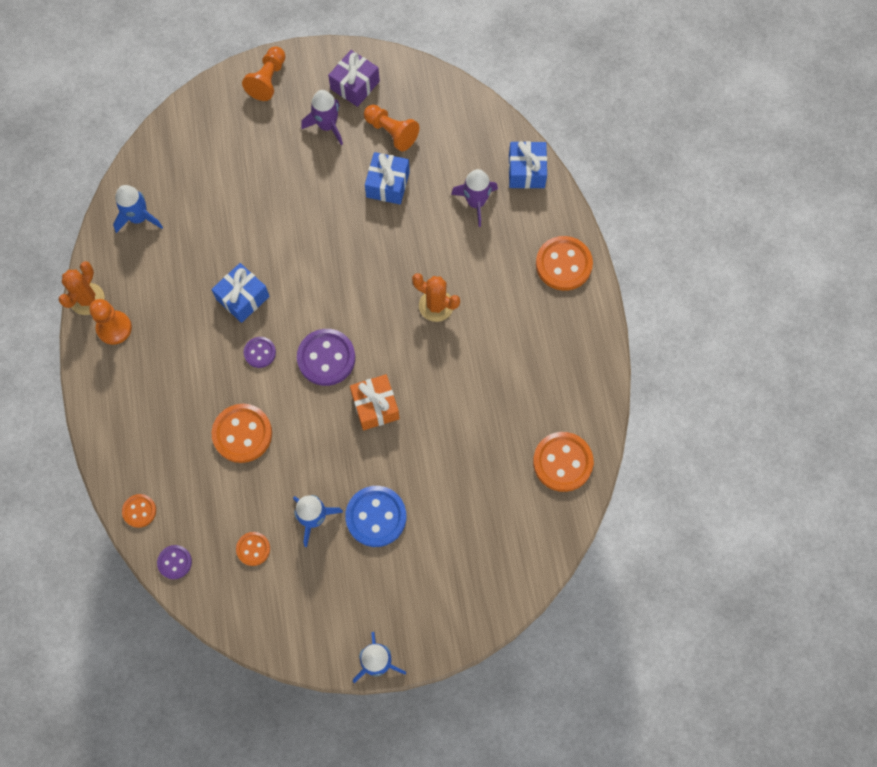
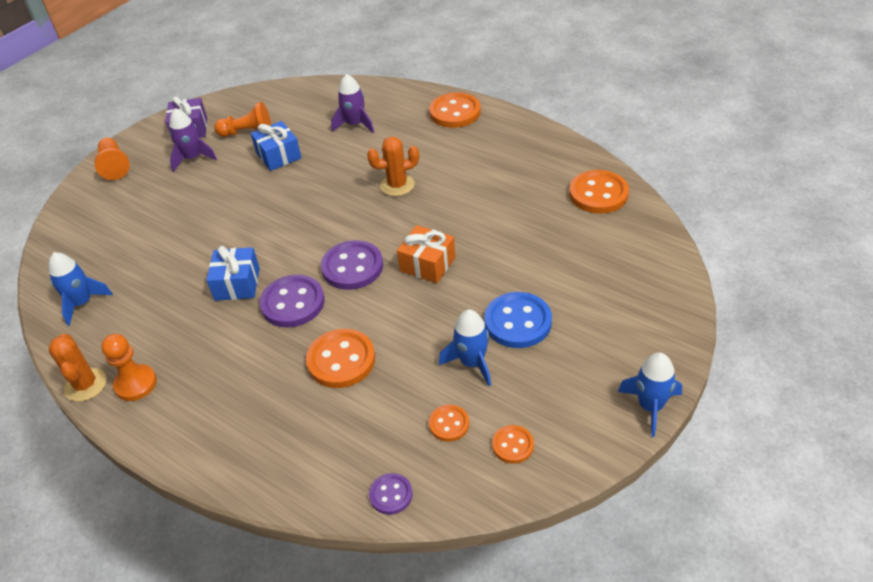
camera: 40 degrees left, 25 degrees down
orange button [122,494,156,528] -> orange button moved to [492,425,534,464]
purple button [244,337,276,368] -> purple button [259,275,324,327], size x1.82
blue gift [509,141,547,189] -> none

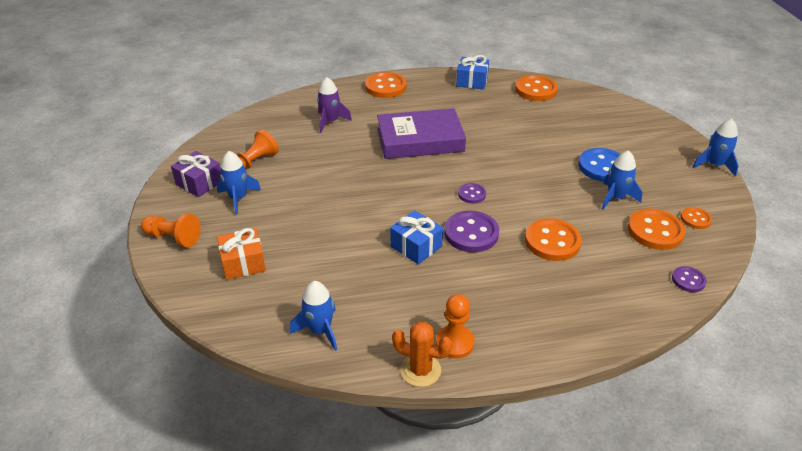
camera: 50 degrees left, 5 degrees down
purple rocket [169,108,217,172] -> blue rocket [217,151,261,215]
blue gift [251,121,302,171] -> blue gift moved to [456,55,489,90]
purple button [321,240,383,290] -> purple button [458,183,486,203], size x0.55
orange cactus [367,137,419,196] -> purple book [377,108,466,159]
orange gift [397,225,455,283] -> orange gift moved to [217,228,266,280]
orange button [429,405,469,442] -> orange button [628,208,686,250], size x1.82

